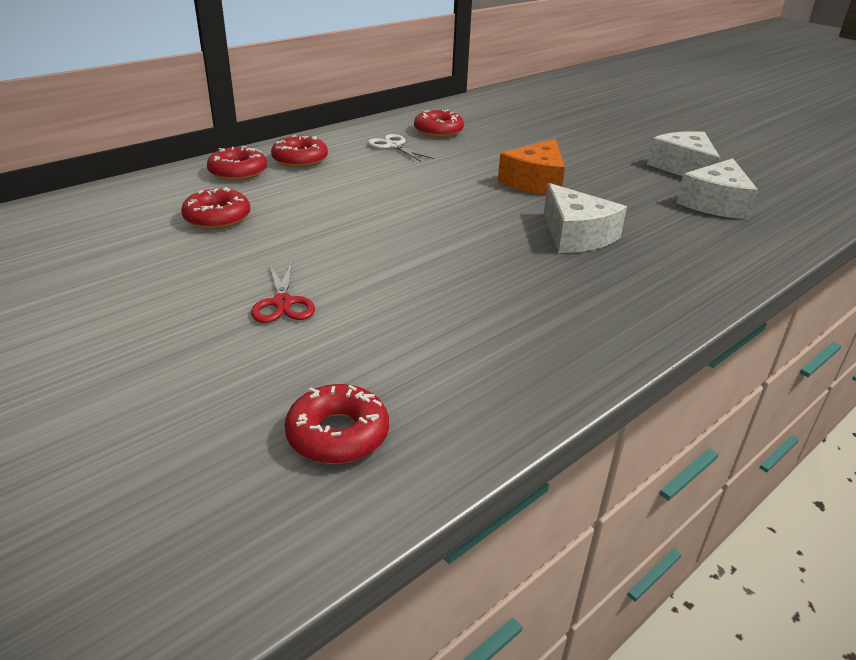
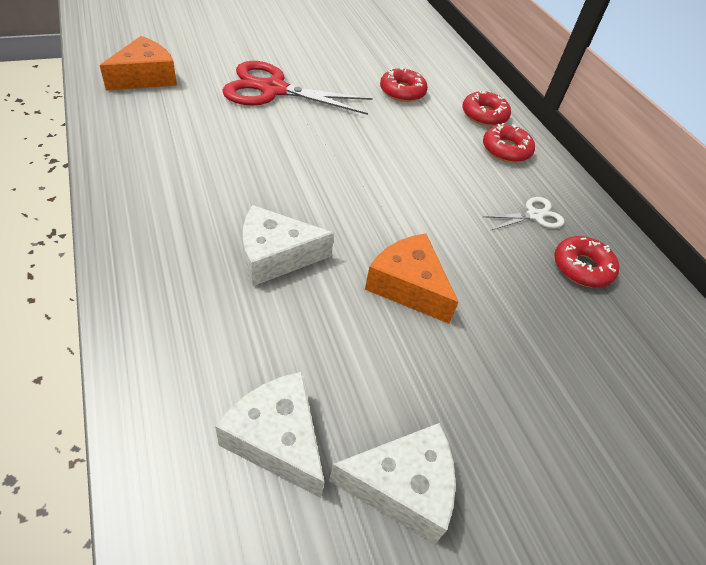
camera: 105 degrees right, 15 degrees up
red scissors [251,262,315,323] -> red scissors [222,61,373,115], size x2.03
red donut [285,384,389,464] -> orange cheese [99,36,177,90]

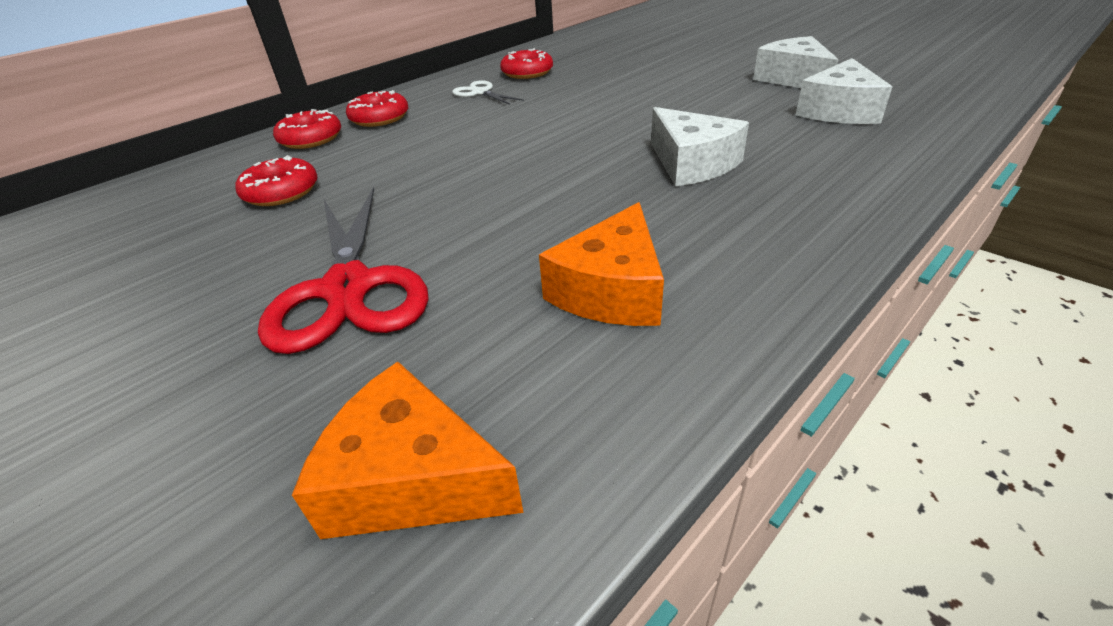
camera: 105 degrees left, 10 degrees down
orange cheese [365,233,459,324] -> orange cheese moved to [539,202,664,326]

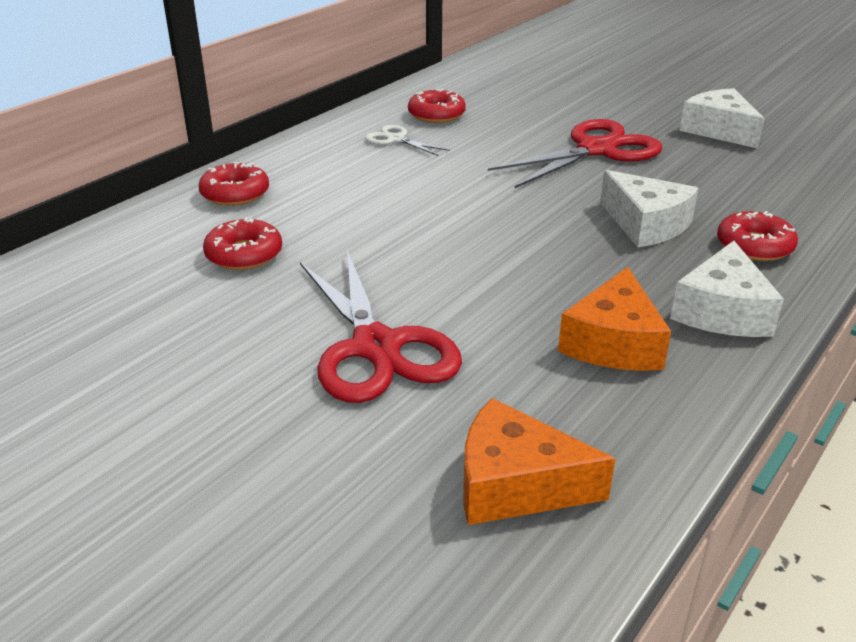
camera: 10 degrees left, 5 degrees down
red donut [346,90,408,127] -> red donut moved to [717,211,798,261]
white cheese [796,58,892,124] -> white cheese moved to [670,241,784,337]
none -> red scissors [488,119,662,188]

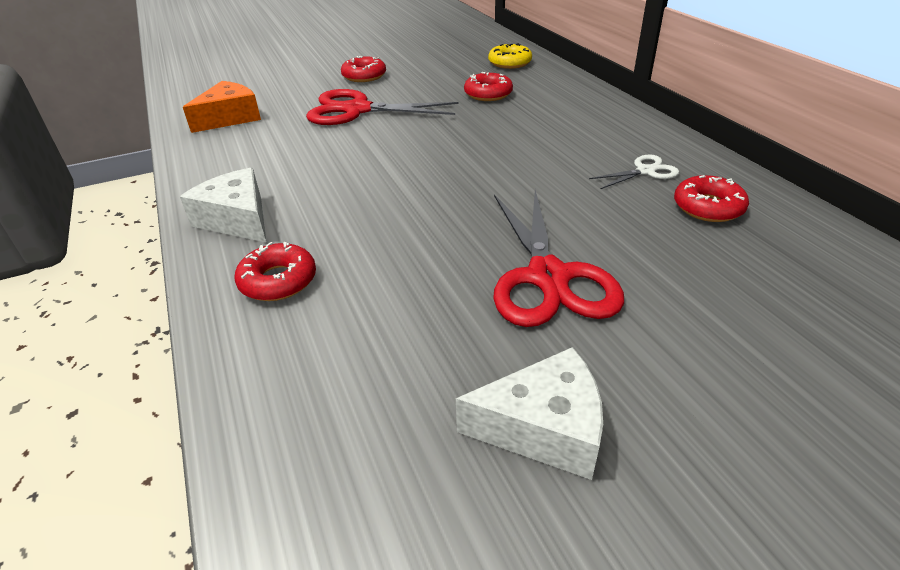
camera: 120 degrees right, 5 degrees up
red donut [199,162,269,206] -> red donut moved to [341,56,386,82]
orange cheese [558,267,671,371] -> none
white cheese [600,170,699,247] -> none
none -> yellow donut [488,43,532,69]

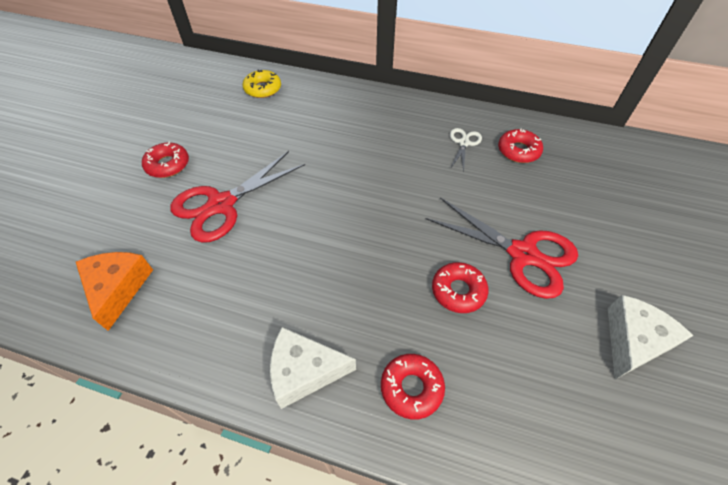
camera: 50 degrees left, 15 degrees up
red donut [464,72,513,101] -> red donut moved to [432,262,488,313]

